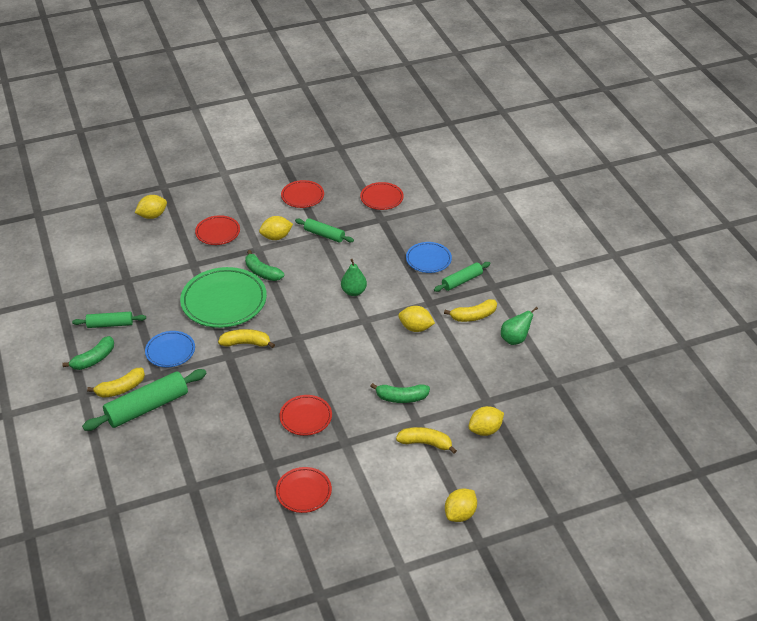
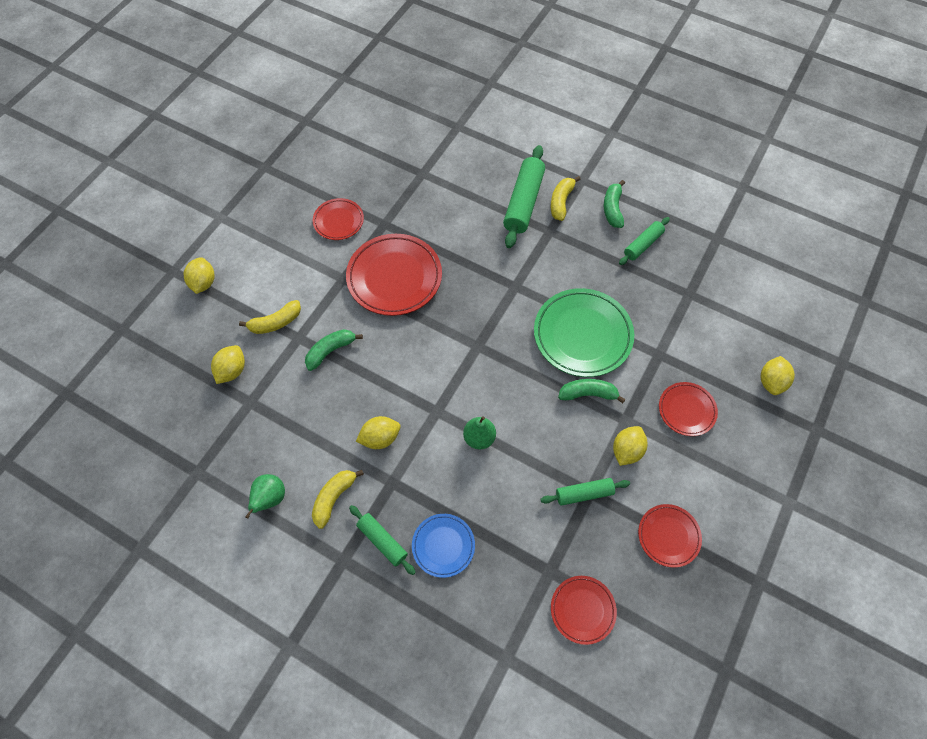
camera: 140 degrees right, 20 degrees up
blue plate [145,331,195,367] -> none
yellow banana [218,329,275,348] -> none
red plate [279,395,332,436] -> red plate [346,234,442,316], size x1.80
green rolling pin [434,262,490,292] -> green rolling pin turned 60 degrees counterclockwise [349,505,416,575]

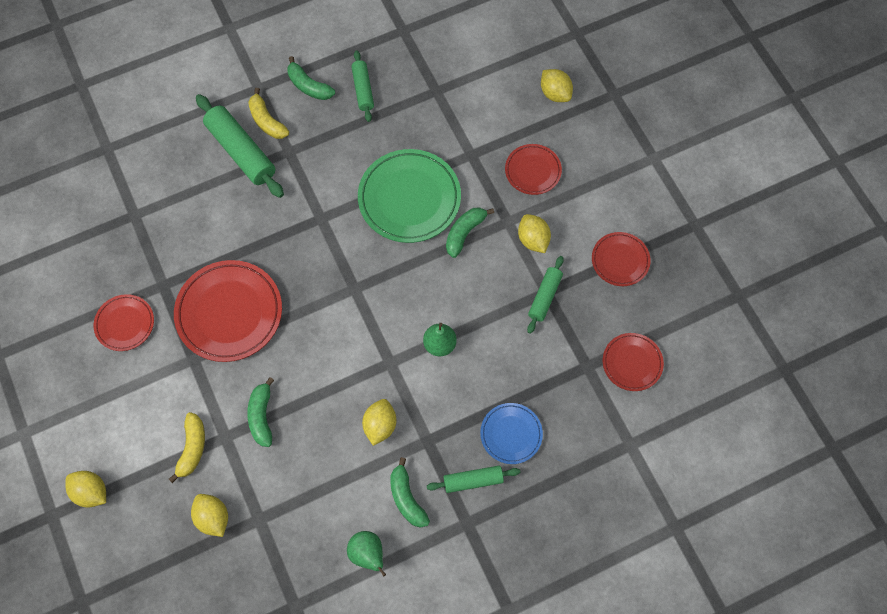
camera: 55 degrees left, 5 degrees up
yellow banana [312,470,364,529] -> green banana [390,457,430,528]

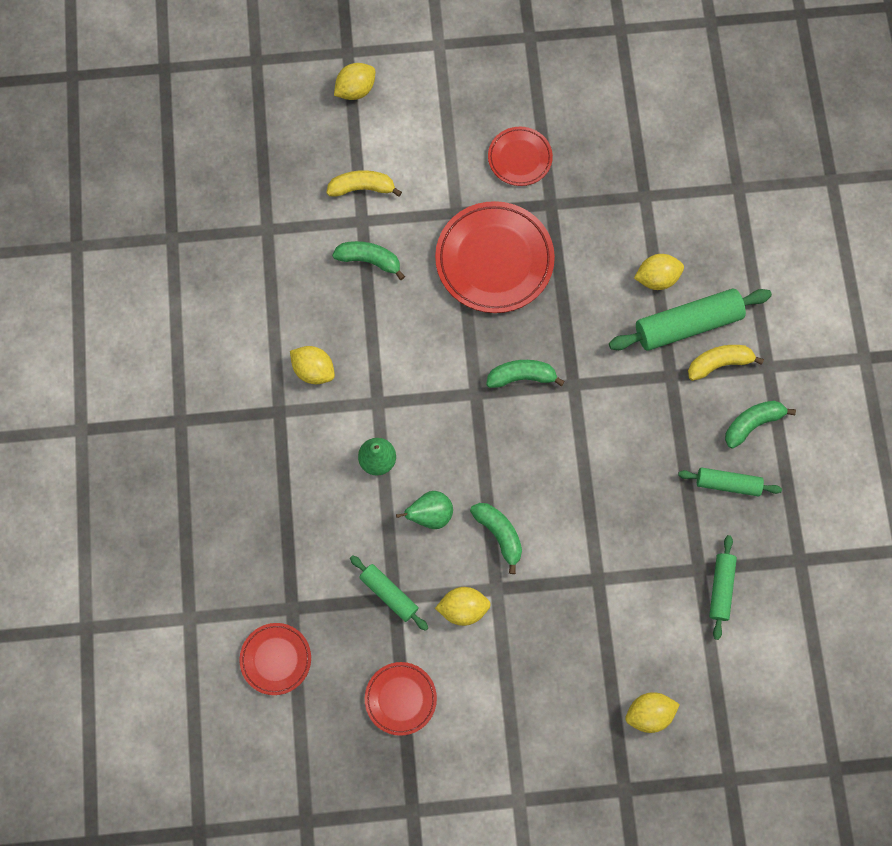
camera: 110 degrees right, 5 degrees up
yellow banana [169,412,205,483] -> yellow banana turned 150 degrees clockwise [326,170,402,197]
yellow lemon [191,494,228,537] -> yellow lemon moved to [634,254,684,290]
green pear [347,531,386,577] -> green pear moved to [396,491,453,529]
green plate [358,149,461,243] -> none
green banana [390,457,430,528] -> green banana moved to [486,360,565,388]
green rolling pin [427,466,520,493] -> green rolling pin moved to [709,535,737,640]
blue plate [480,403,543,464] -> none
red plate [505,144,562,195] -> none

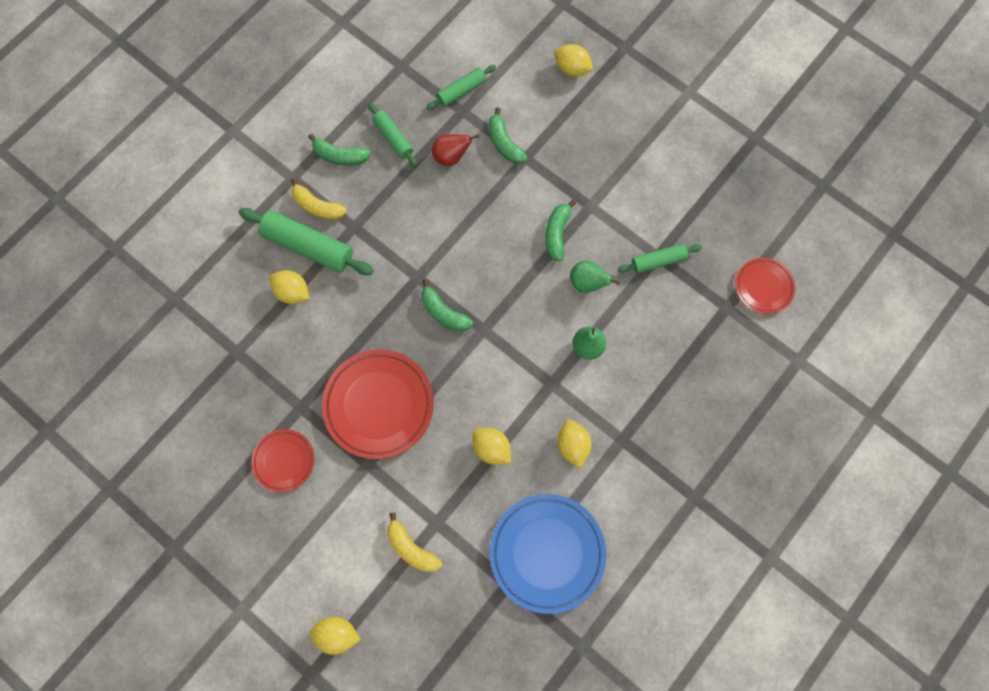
camera: 135 degrees left, 0 degrees up
green banana [332,241,405,280] -> green banana moved to [489,108,527,164]
green rolling pin [350,555,428,631] -> green rolling pin turned 75 degrees clockwise [618,244,702,273]
red plate [365,662,437,736] -> none
yellow lemon [435,587,491,626] -> yellow lemon moved to [472,428,511,465]
none -> red pear [432,134,479,166]
none -> blue plate [490,494,606,614]

